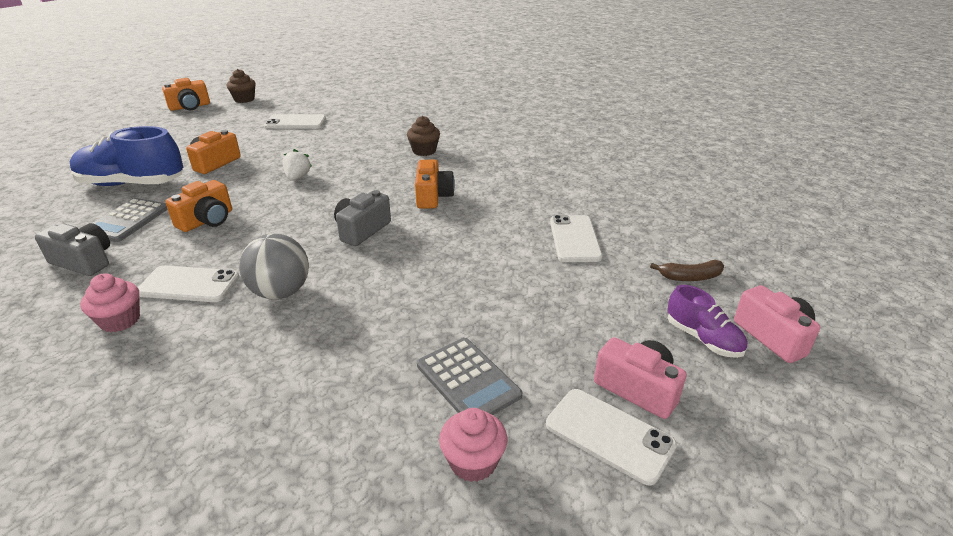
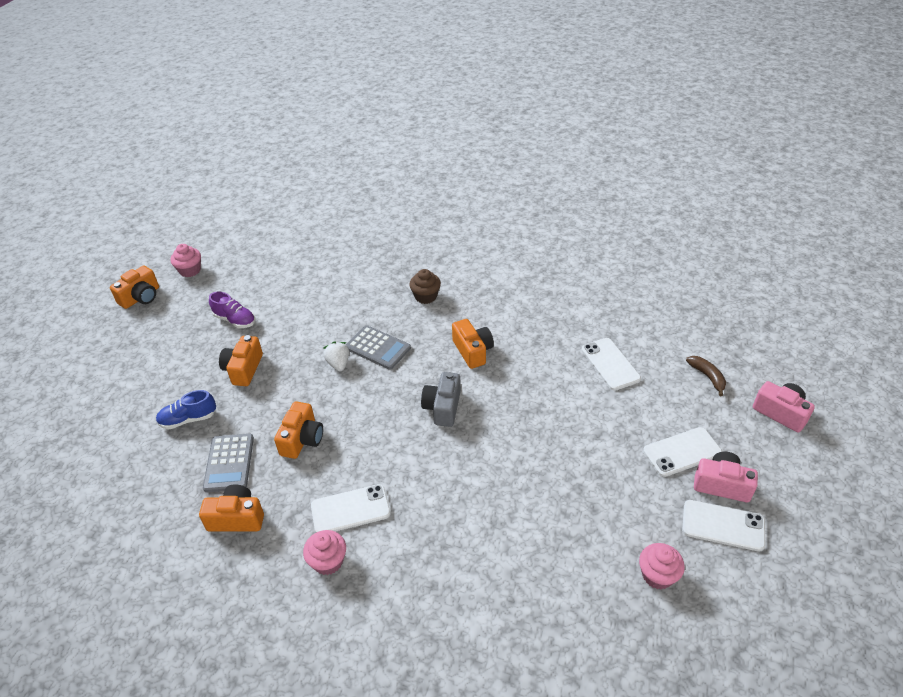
camera: 20 degrees left, 10 degrees up
grey camera [35,223,110,276] -> orange camera [199,484,264,532]
blue shoe [70,126,183,186] -> blue shoe [156,390,216,430], size x0.53
brown cupcake [227,69,256,103] -> pink cupcake [170,244,201,277]
grey ball [239,234,309,299] -> none
white phone [264,114,326,129] -> white phone moved to [643,427,723,477]
grey calculator [417,338,522,415] -> grey calculator moved to [346,325,411,370]
brown banana [650,260,724,281] -> brown banana turned 90 degrees counterclockwise [686,356,726,396]
purple shoe [668,285,747,358] -> purple shoe moved to [209,291,255,328]

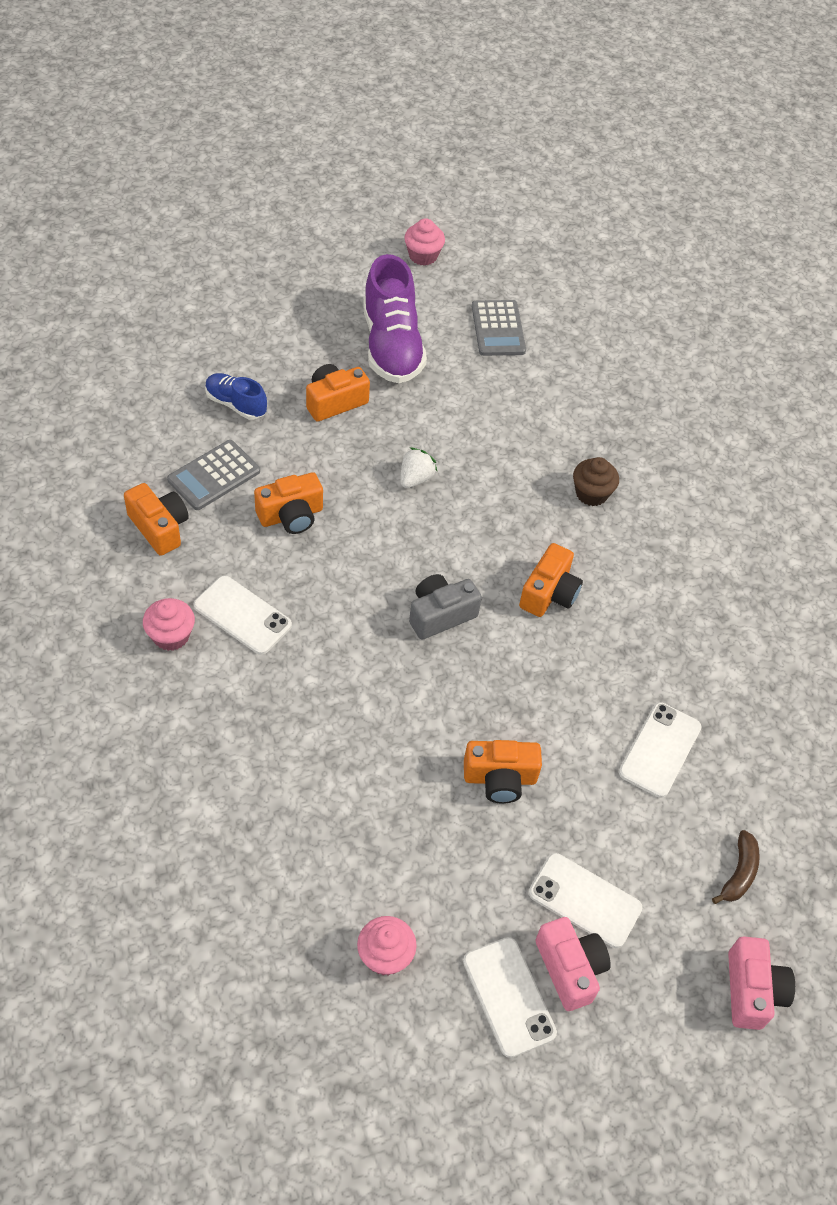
camera: 45 degrees right, 10 degrees up
orange camera [110,266,159,309] -> orange camera moved to [464,740,542,804]
purple shoe [209,291,255,328] -> purple shoe [363,254,427,383], size x1.87
grey calculator [346,325,411,370] -> grey calculator moved to [472,300,526,356]

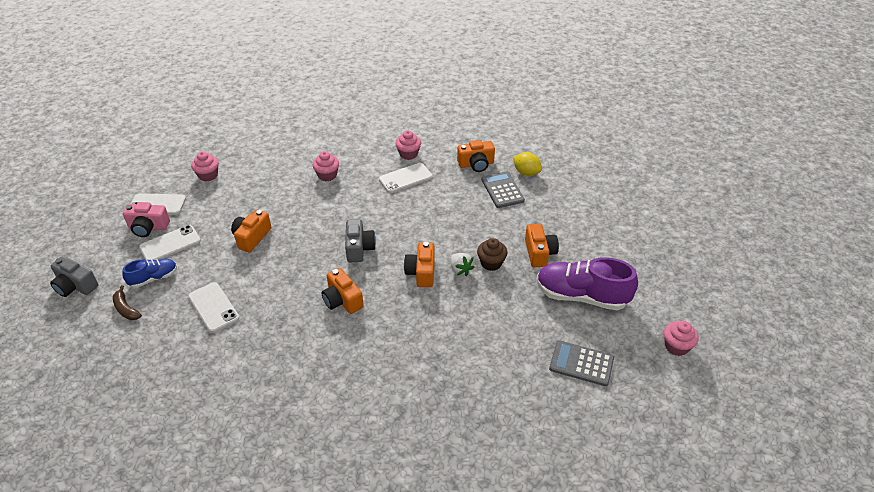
camera: 120 degrees right, 10 degrees down
blue shoe [205,373,267,420] -> blue shoe moved to [122,259,177,288]
orange camera [254,472,323,534] -> orange camera moved to [404,242,435,287]
brown cupcake [573,457,619,506] -> brown cupcake moved to [477,238,507,271]
pink camera [728,936,795,1030] -> grey camera [50,256,98,297]
none -> pink cupcake [313,151,339,181]
none -> yellow lemon [513,152,542,176]

